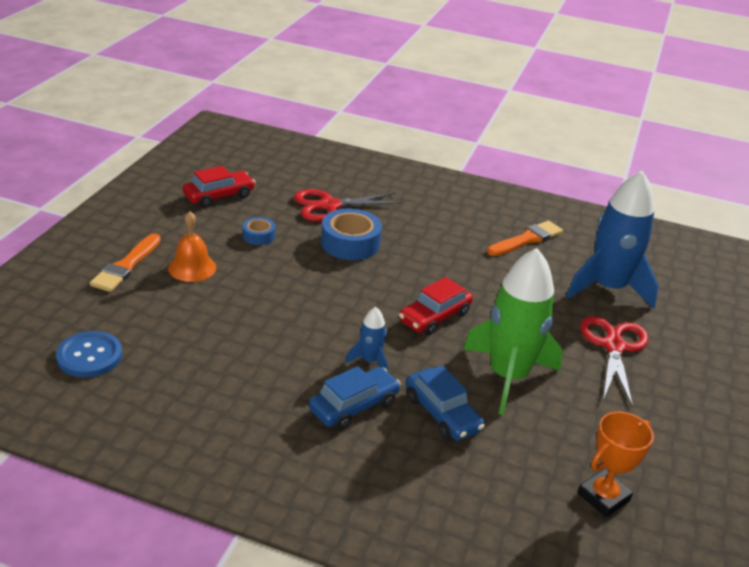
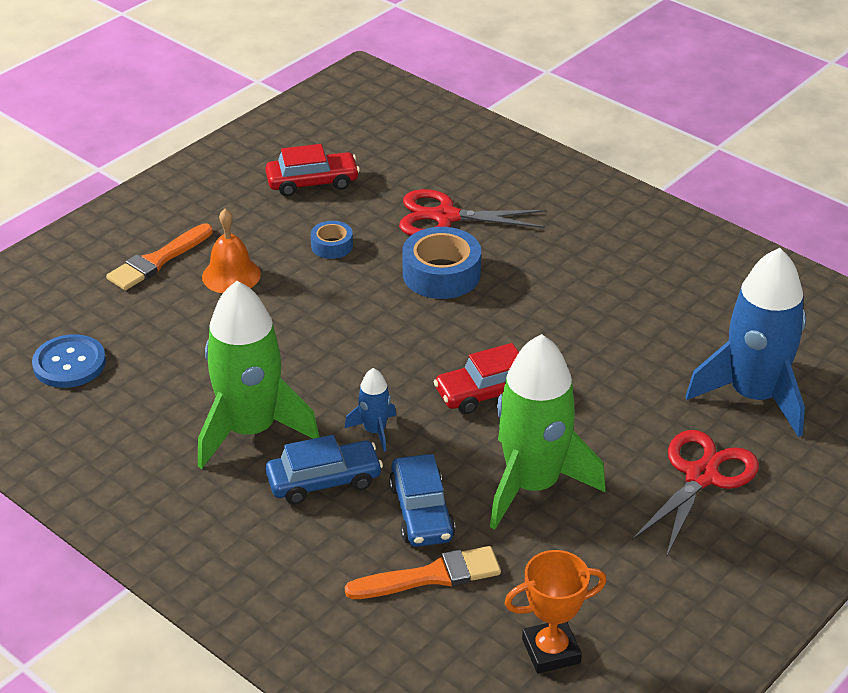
camera: 25 degrees right, 5 degrees up
orange brush [487,221,563,256] -> orange brush moved to [345,546,501,599]
none -> green rocket [198,281,319,469]

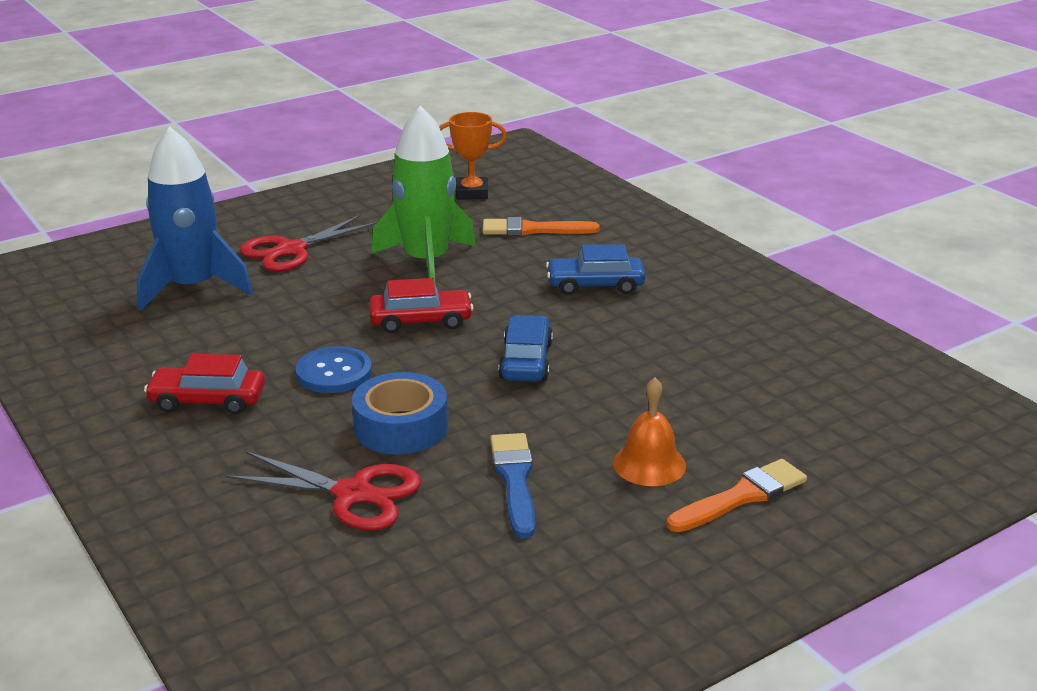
camera: 165 degrees left, 10 degrees down
blue button [32,334,106,388] -> blue button moved to [295,346,372,393]
green rocket [198,281,319,469] -> none
red car [265,144,360,196] -> red car moved to [144,354,265,414]
blue tape [311,221,353,259] -> blue brush [490,433,535,538]
blue rocket [345,368,396,452] -> none
blue car [389,454,455,547] -> blue car moved to [498,315,553,382]

